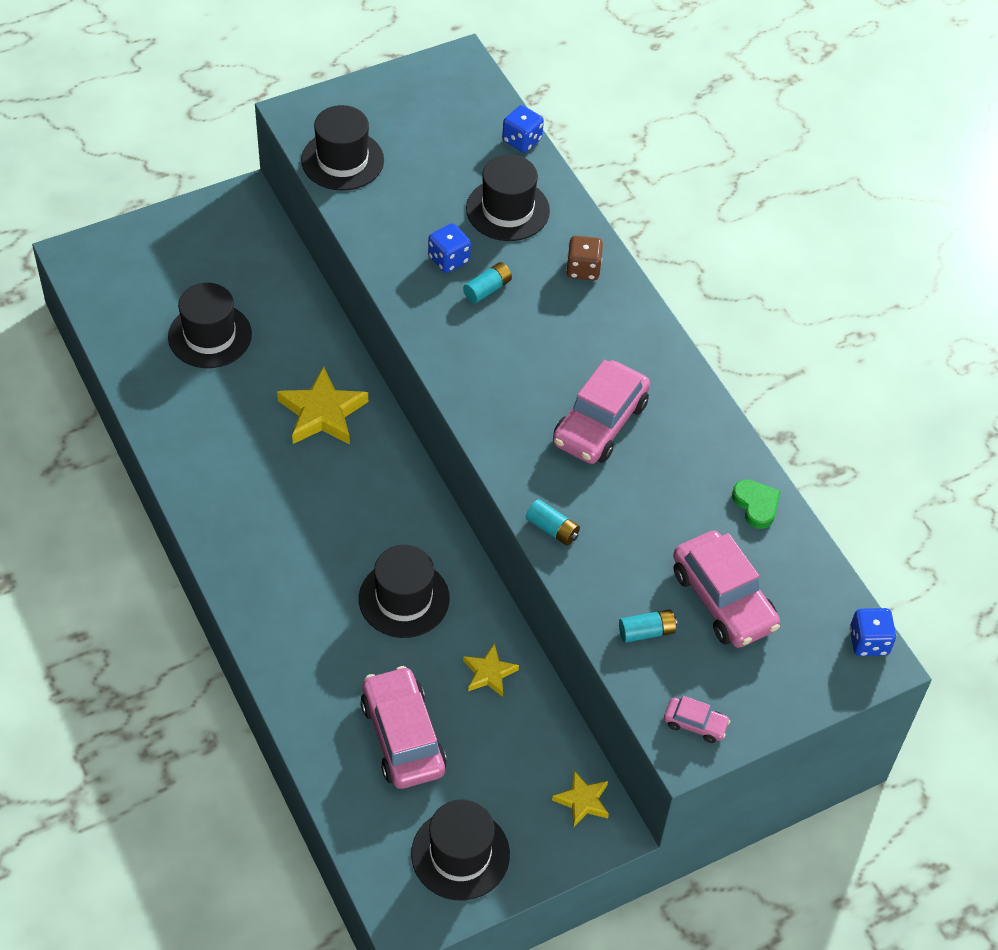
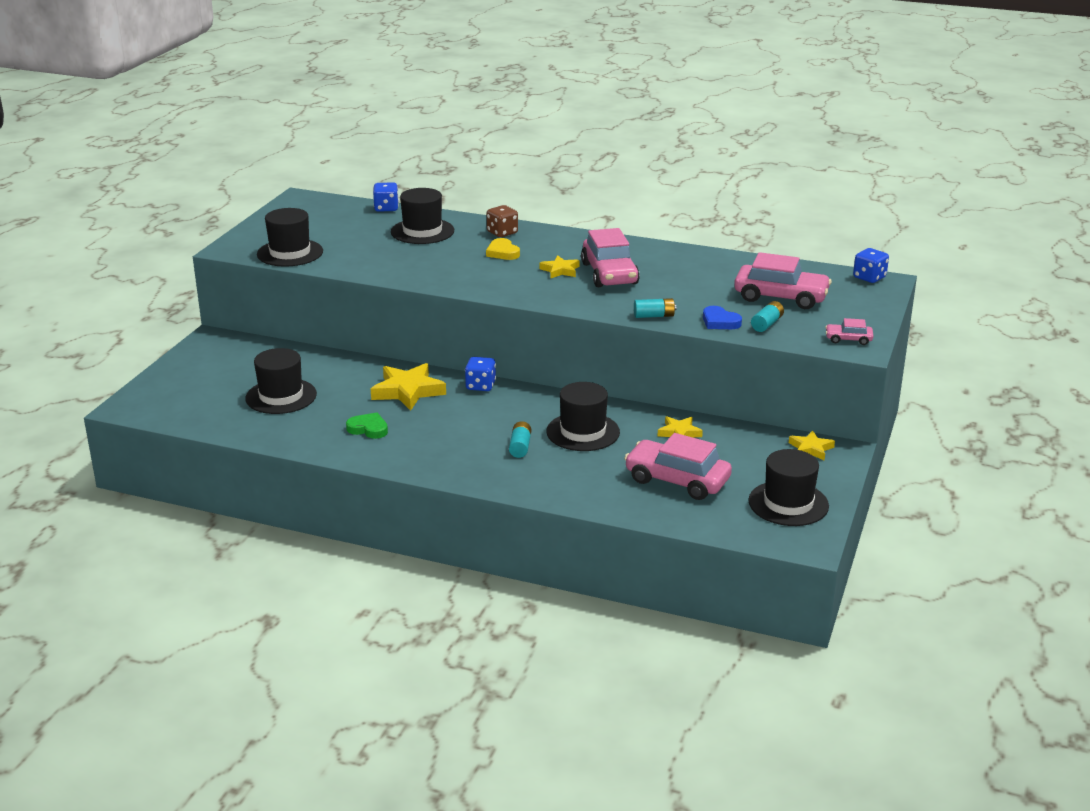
camera: 40 degrees left, 25 degrees down
blue dice [428,223,471,273] -> blue dice moved to [465,357,496,391]
turquoise battery [463,262,512,304] -> turquoise battery moved to [509,421,531,458]
pink car [664,696,730,743] -> pink car turned 150 degrees counterclockwise [825,318,874,345]
green heart [732,479,781,529] -> green heart moved to [346,412,388,439]
none -> yellow heart [486,238,520,260]
none -> yellow star [539,255,580,278]
none -> blue heart [703,306,742,329]

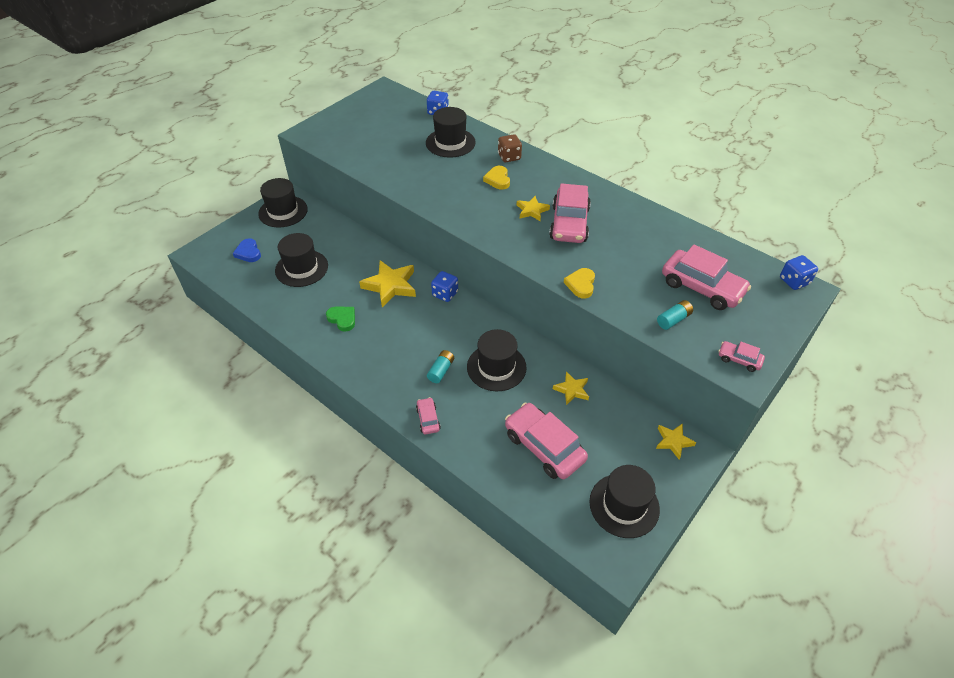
camera: 20 degrees right, 20 degrees up
black hat [257,208,323,267] -> black hat moved to [258,178,308,228]
turquoise battery [634,298,676,318] -> yellow heart [564,268,595,298]
blue heart [703,306,742,329] -> blue heart moved to [233,238,261,262]
none -> pink car [416,397,441,434]

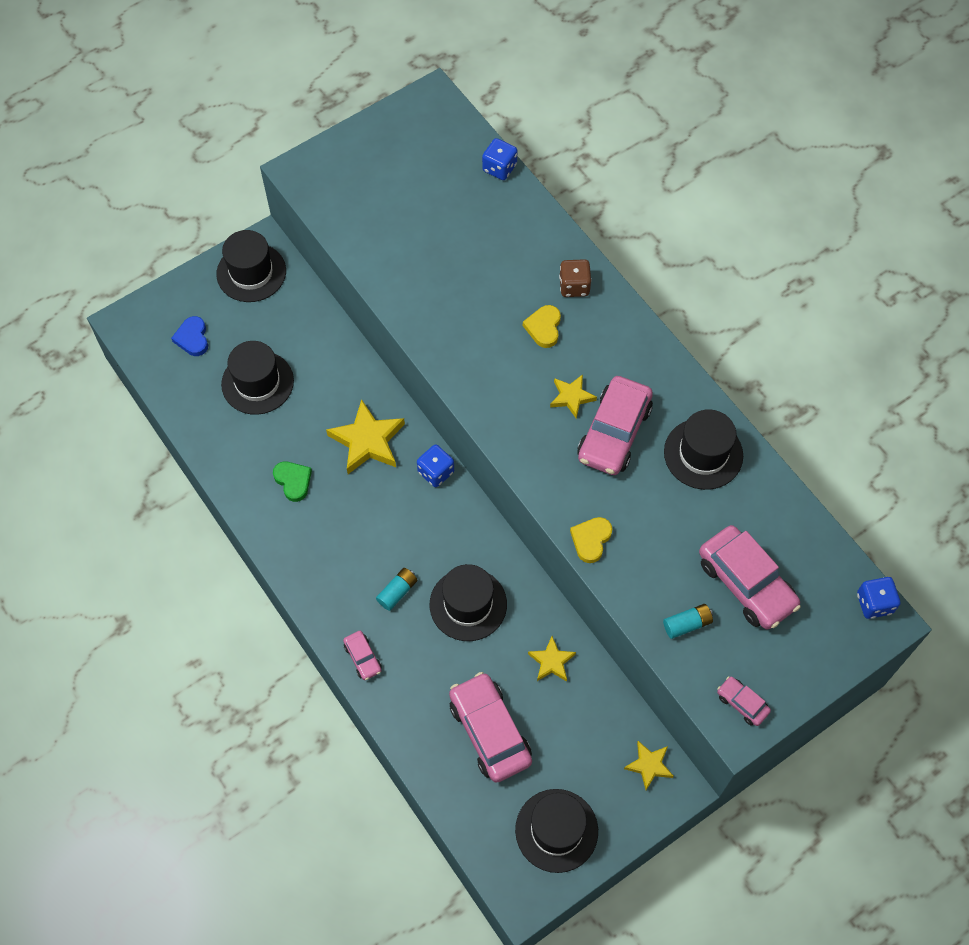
camera: 15 degrees right, 15 degrees up
pink car [416,397,441,434] -> pink car turned 150 degrees clockwise [343,631,382,680]
black hat [426,107,476,158] -> black hat moved to [664,409,743,490]

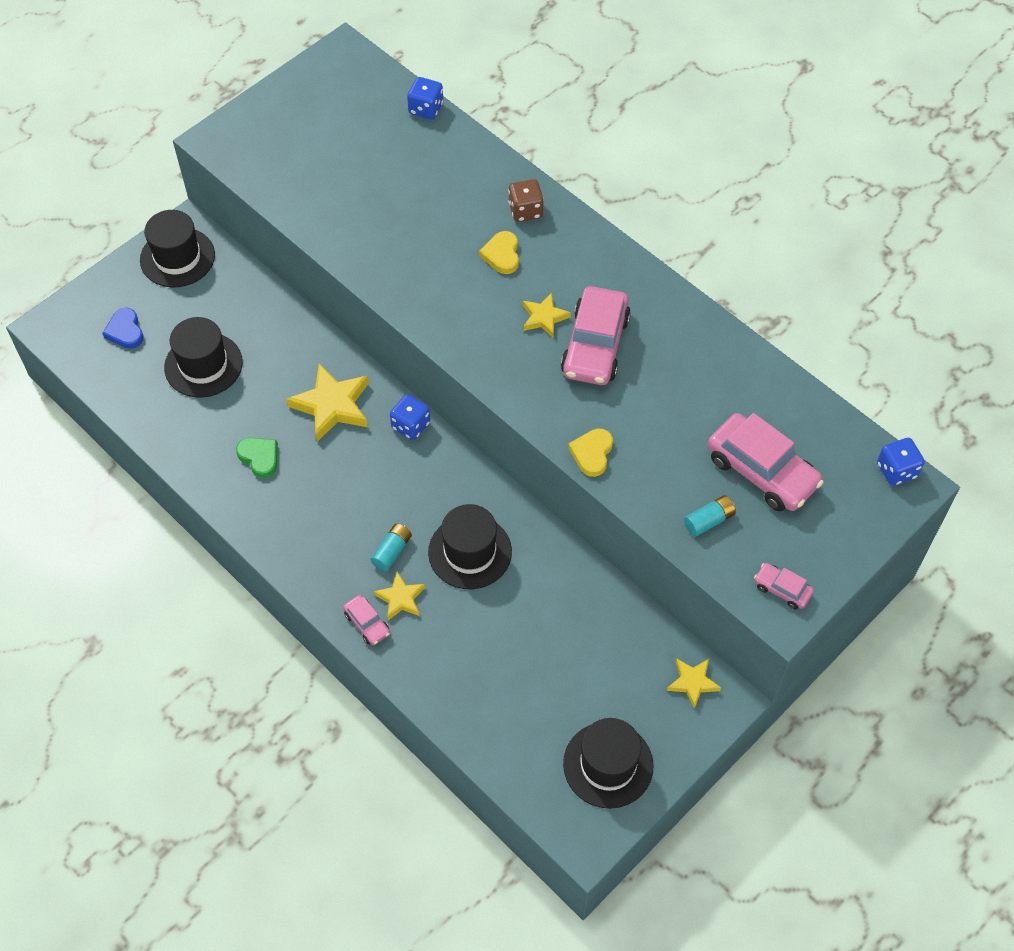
camera: 10 degrees left, 5 degrees down
pink car [449,672,532,782] -> none
yellow star [528,636,576,682] -> yellow star moved to [374,572,425,620]
black hat [664,409,743,490] -> none

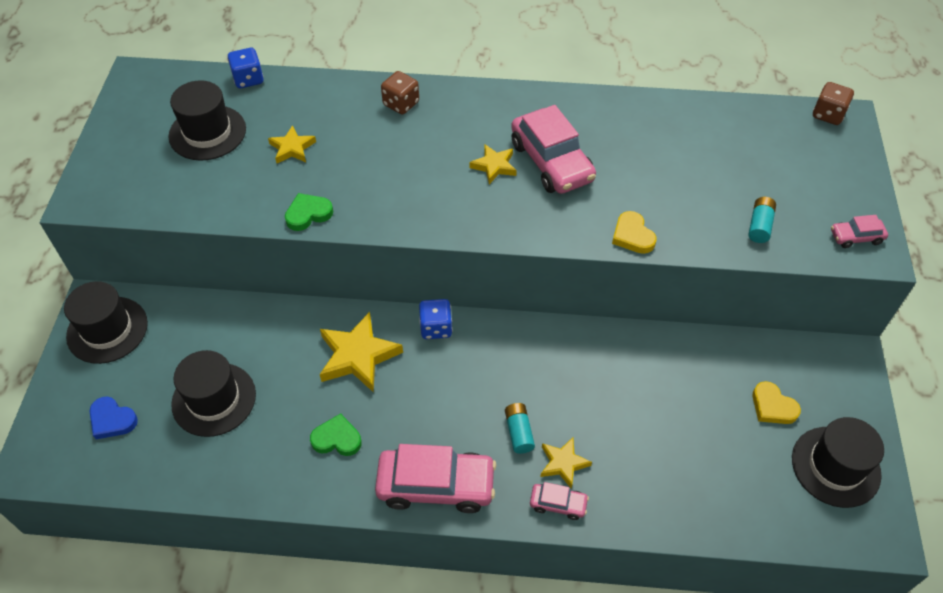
camera: 40 degrees left, 5 degrees down
black hat [428,504,512,589] -> black hat moved to [168,80,246,161]
yellow heart [479,231,519,274] -> yellow heart moved to [752,381,801,424]
yellow star [667,658,721,709] -> yellow star moved to [268,125,316,163]
pink car [708,413,824,511] -> pink car moved to [375,444,496,513]
blue dice [877,438,925,486] -> brown dice [813,82,854,125]
none -> green heart [285,193,333,231]

